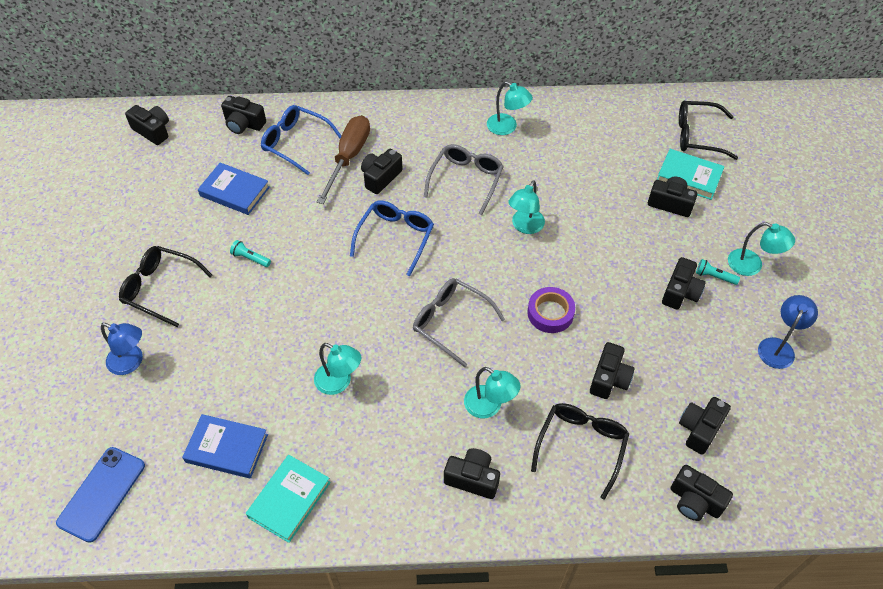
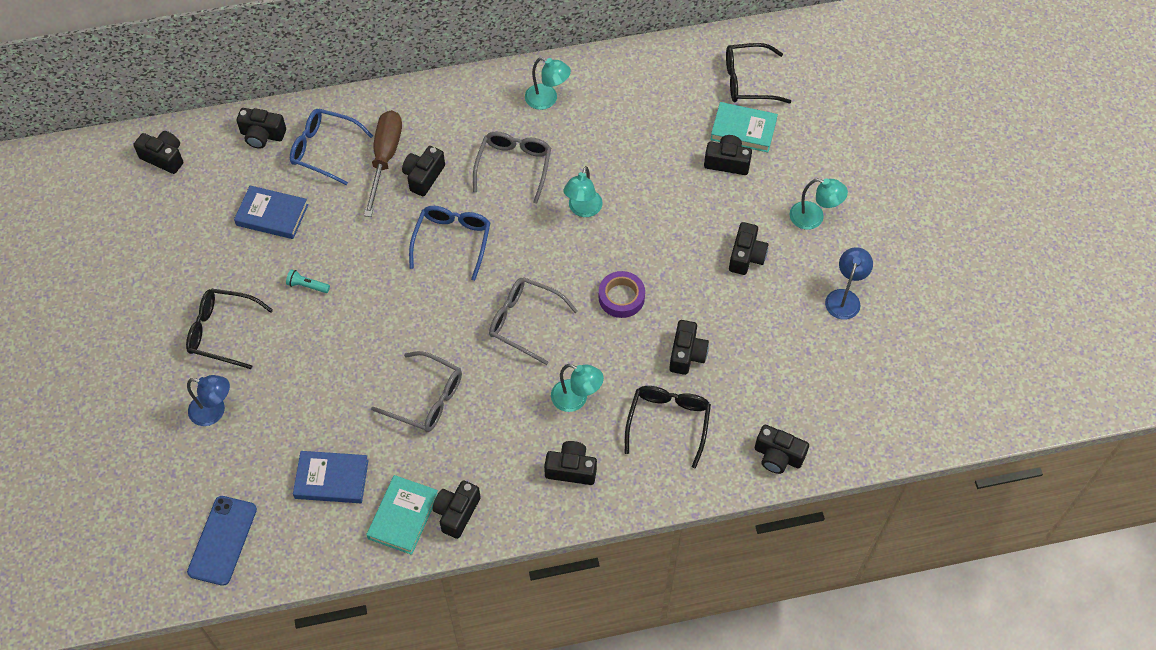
camera: 10 degrees left, 5 degrees up
turquoise lamp [314,343,361,395] -> grey glasses [371,351,462,432]
black camera [679,397,731,455] -> black camera moved to [433,480,481,539]
turquoise flashlight [696,259,740,285] -> none

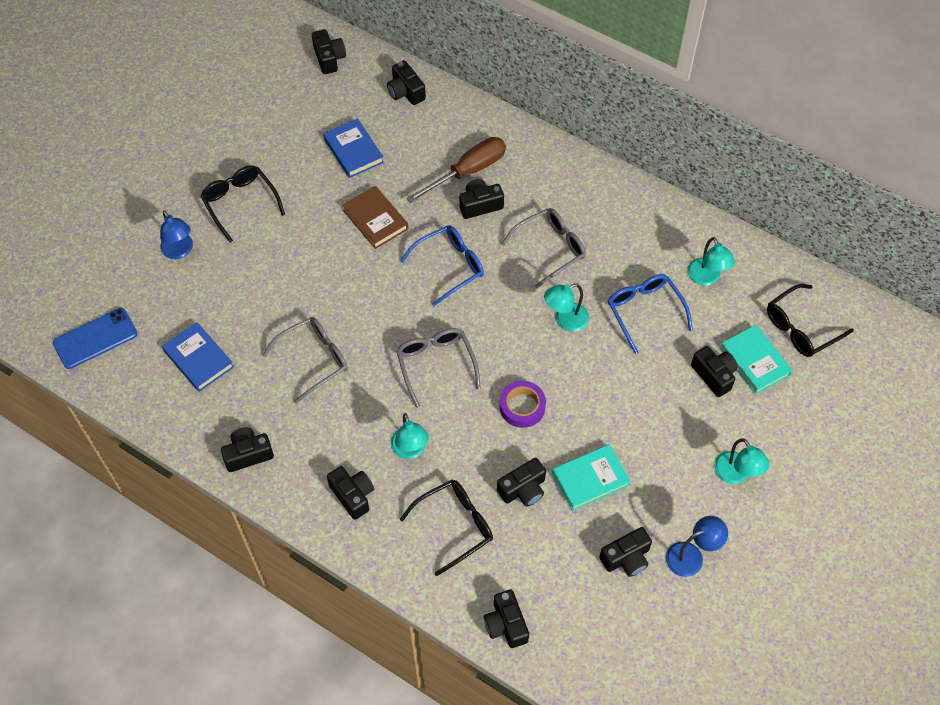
camera: 45 degrees right, 0 degrees up
turquoise flashlight [286,269,330,293] -> none
blue glasses [290,109,373,185] -> blue glasses moved to [608,274,693,354]
turquoise book [366,475,438,555] -> turquoise book moved to [552,444,631,511]
grey glasses [371,351,462,432] -> grey glasses turned 105 degrees counterclockwise [262,317,348,404]
turquoise lamp [525,57,571,110] -> turquoise lamp moved to [688,237,735,286]
black glasses [726,43,791,103] -> black glasses turned 75 degrees counterclockwise [767,284,854,357]
black camera [729,222,769,275] -> black camera moved to [599,527,652,577]
none -> brown book [342,186,408,249]

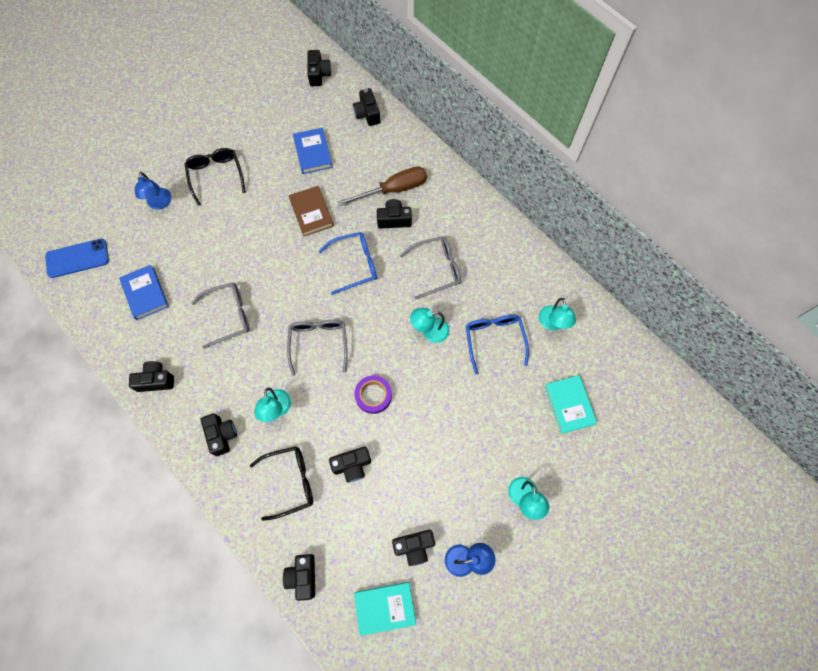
camera: 15 degrees right, 10 degrees up
turquoise book [552,444,631,511] -> turquoise book moved to [354,582,416,636]
black camera [691,346,738,397] -> none
black glasses [767,284,854,357] -> none

